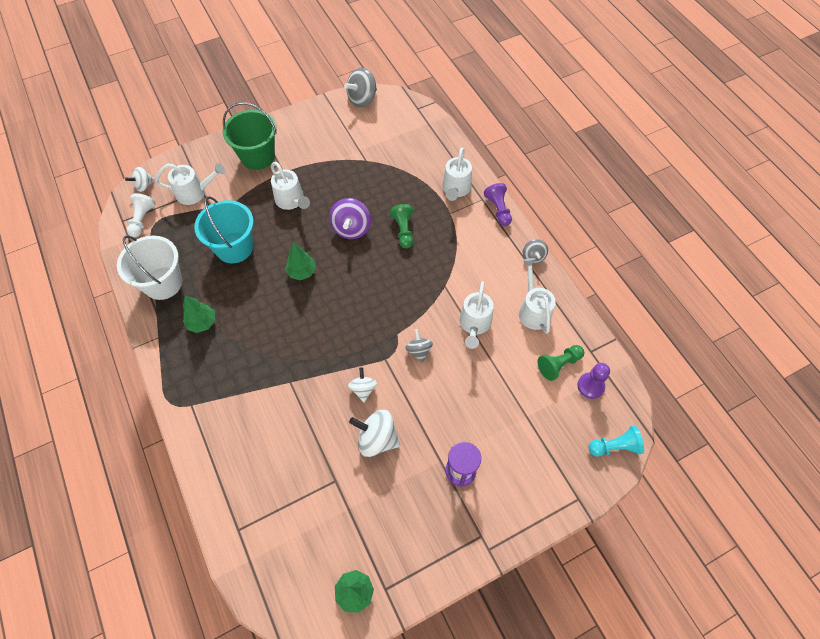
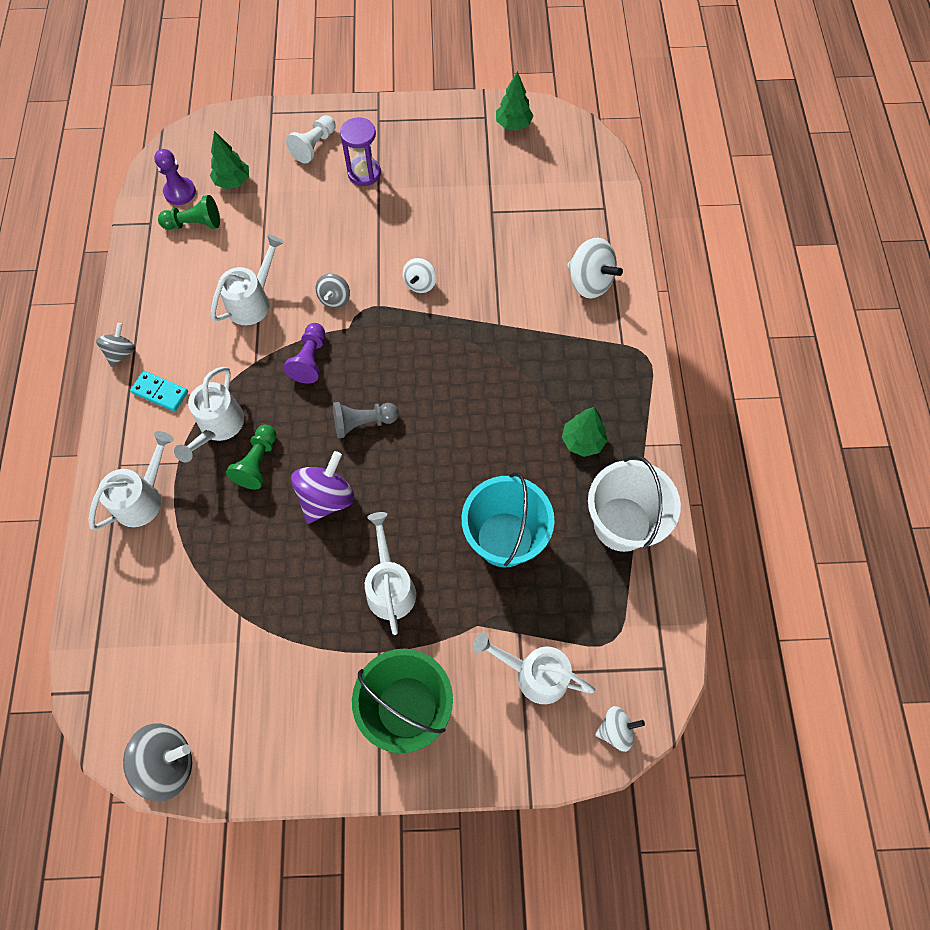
camera: 155 degrees left, 5 degrees up
white pawn [127,193,156,237] -> white pawn moved to [286,115,335,163]
green tree [285,242,316,280] -> green tree moved to [210,131,249,189]
white spinning top [349,410,401,457] -> white spinning top moved to [567,238,623,299]
purple pawn [484,183,512,226] -> purple pawn moved to [284,323,325,383]
white watering can [519,258,556,334] -> white watering can moved to [174,367,244,462]
turquoise pawn [588,425,644,457] -> none
none -> turquoise domino [130,371,188,412]
none -> grey pawn [333,402,399,438]

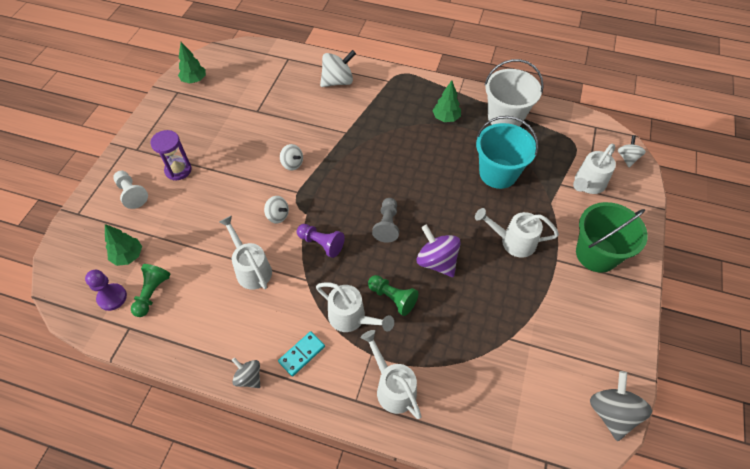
camera: 70 degrees left, 10 degrees down
grey spinning top [316,274,350,308] -> white spinning top [264,196,289,224]

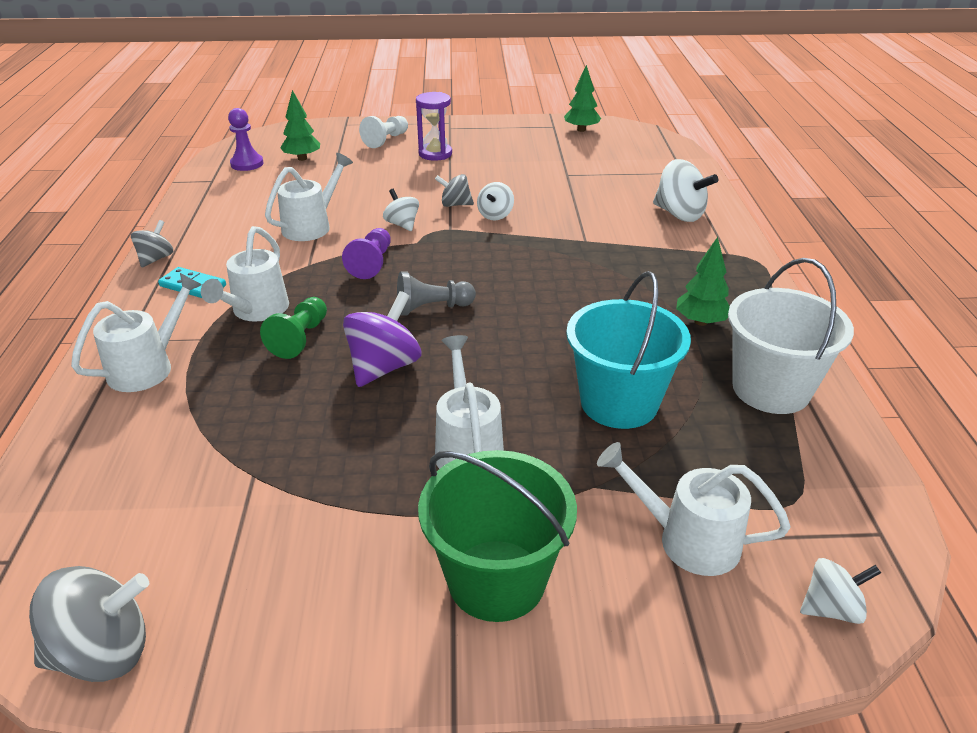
camera: 70 degrees right, 20 degrees down
green pawn [131,264,171,317] -> none
white spinning top [264,196,289,224] -> white spinning top turned 135 degrees clockwise [383,189,419,231]
none -> grey spinning top [435,174,474,207]

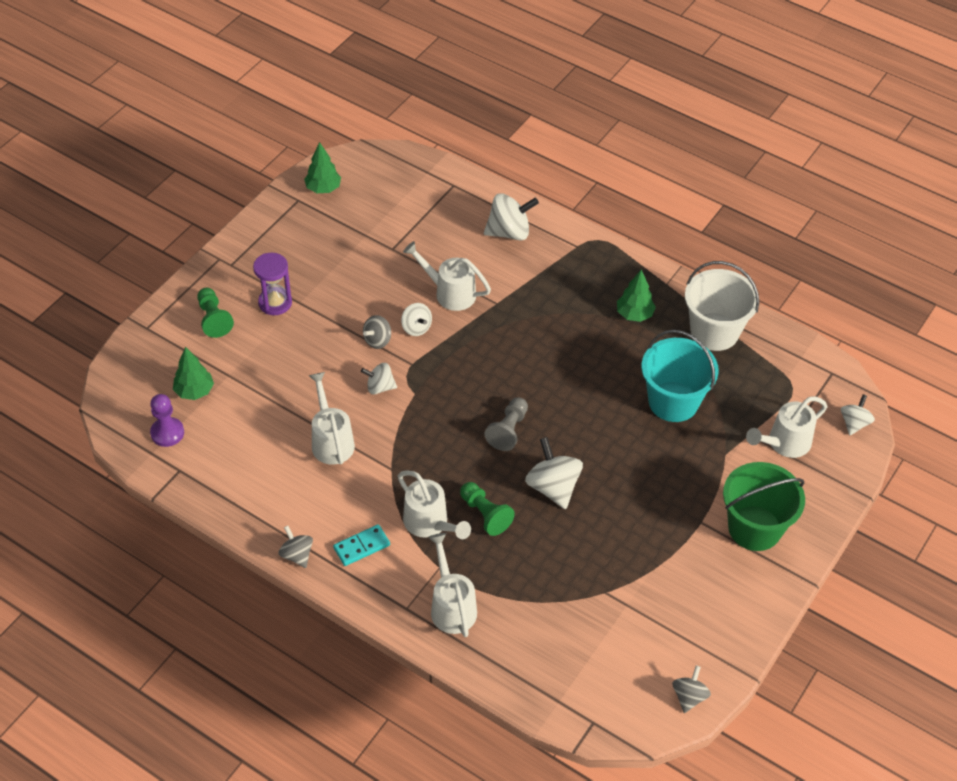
camera: 55 degrees left, 15 degrees up
grey spinning top [29,566,149,682] -> grey spinning top [672,665,711,713], size x0.60
purple pawn [342,228,391,279] -> none
purple spinning top [343,291,421,387] -> white spinning top [525,437,583,509]
white pawn [359,116,408,148] -> green pawn [197,288,234,338]
white watering can [435,335,504,469] -> white watering can moved to [403,241,491,311]

